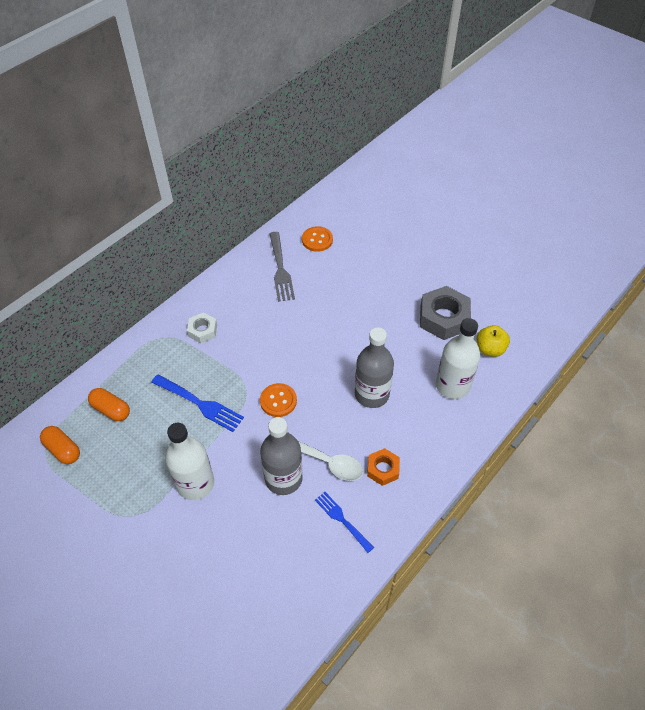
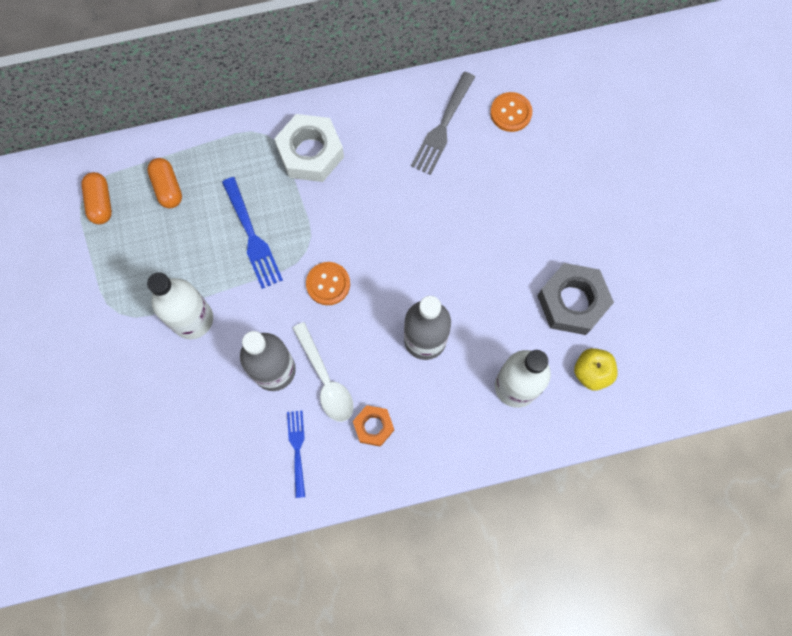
camera: 35 degrees right, 20 degrees up
white nut [187,312,217,343] -> white nut [274,114,344,182], size x1.78

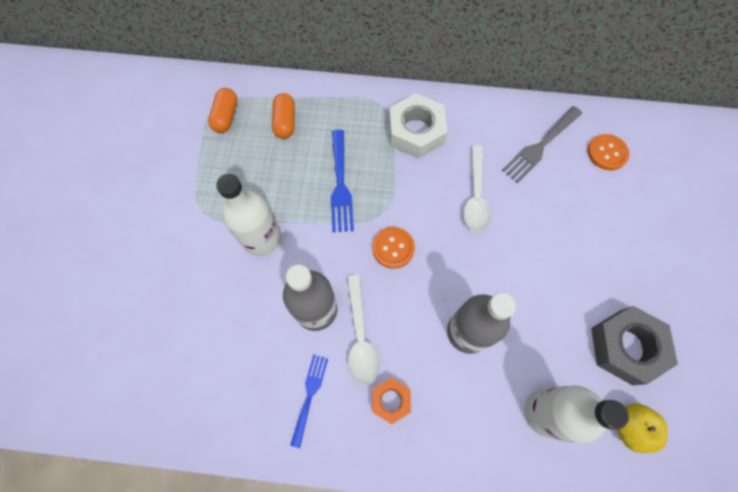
camera: 20 degrees right, 5 degrees down
none -> white spoon [463,145,491,232]

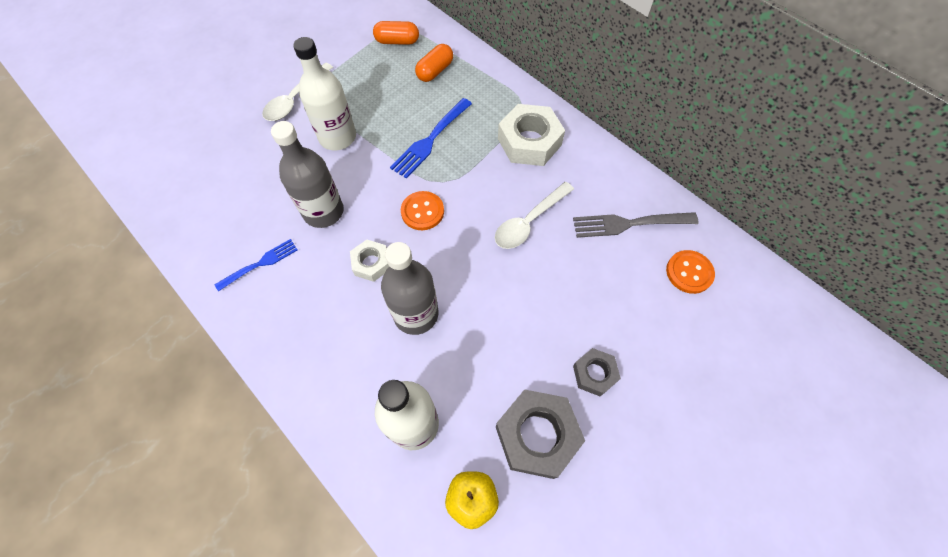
camera: 40 degrees right, 5 degrees down
orange capsule [208,88,237,133] -> orange capsule turned 45 degrees clockwise [373,21,419,45]
white spoon [347,275,380,385] -> white spoon moved to [262,62,333,121]
orange nut [372,378,411,424] -> none
none -> white nut [350,240,389,282]
none -> grey nut [573,348,621,397]

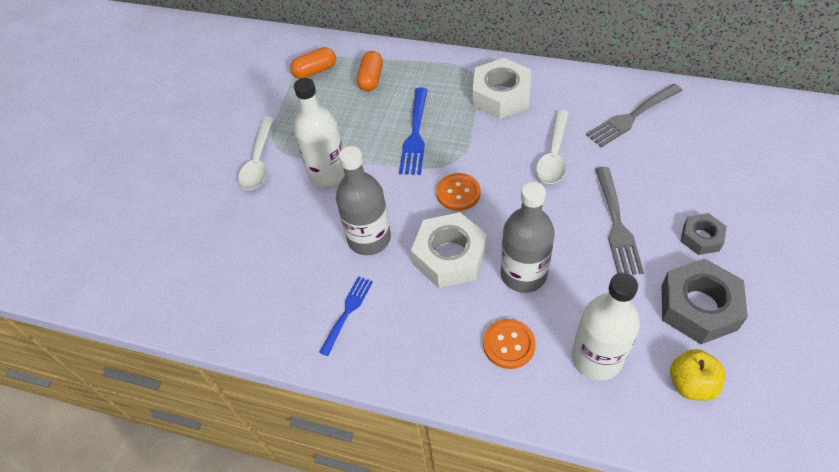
camera: 25 degrees left, 10 degrees down
white nut [350,240,389,282] -> white nut [411,212,487,288], size x1.78
orange button [666,250,715,294] -> orange button moved to [483,319,536,369]
none -> grey fork [595,167,644,275]

